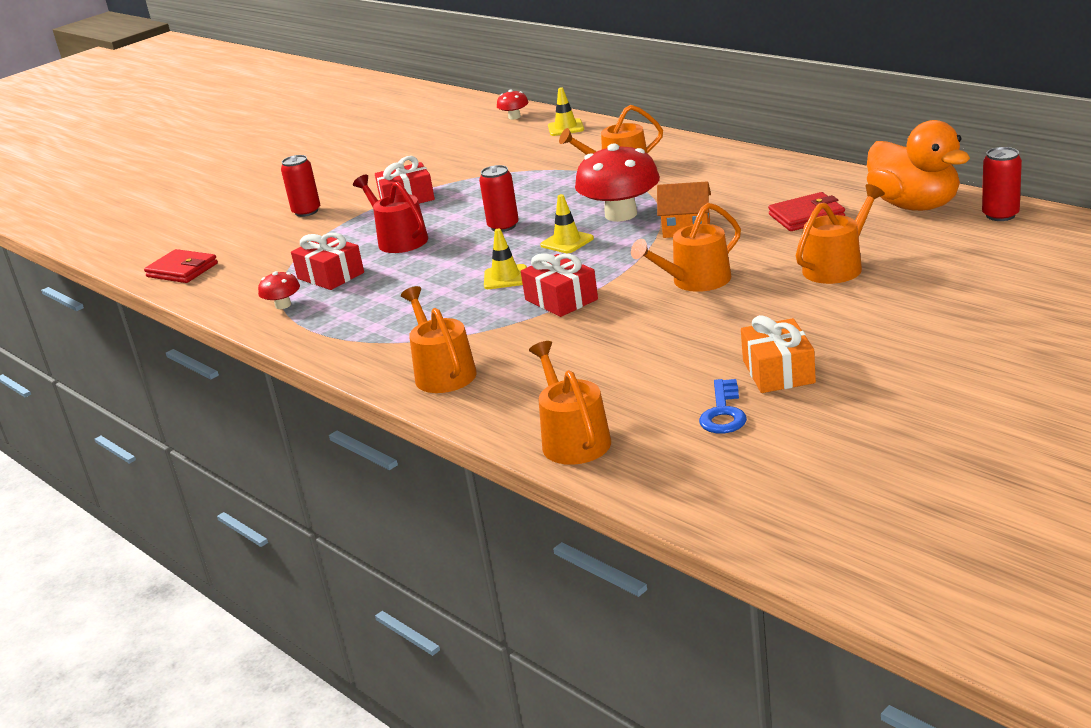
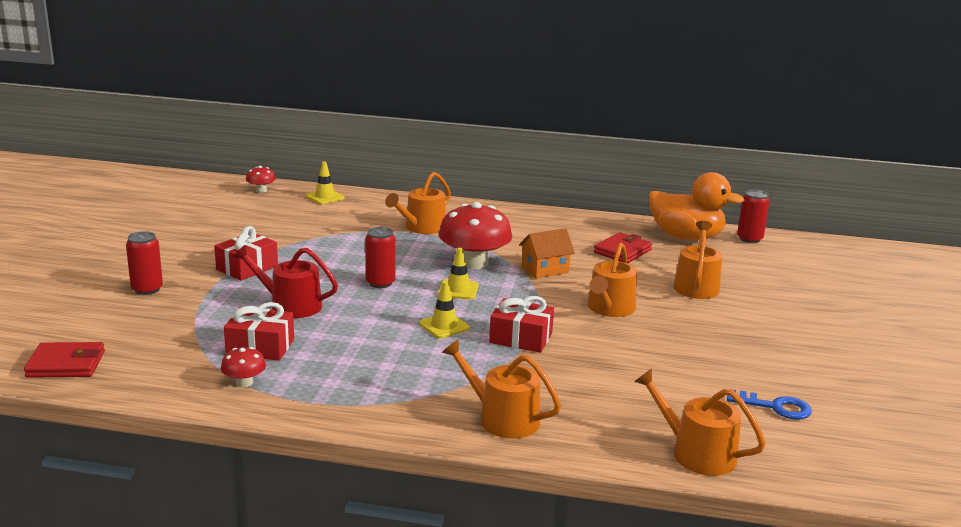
camera: 40 degrees left, 5 degrees down
blue key [699,379,747,433] -> blue key turned 45 degrees counterclockwise [727,389,812,420]
orange gift [741,315,816,393] -> none

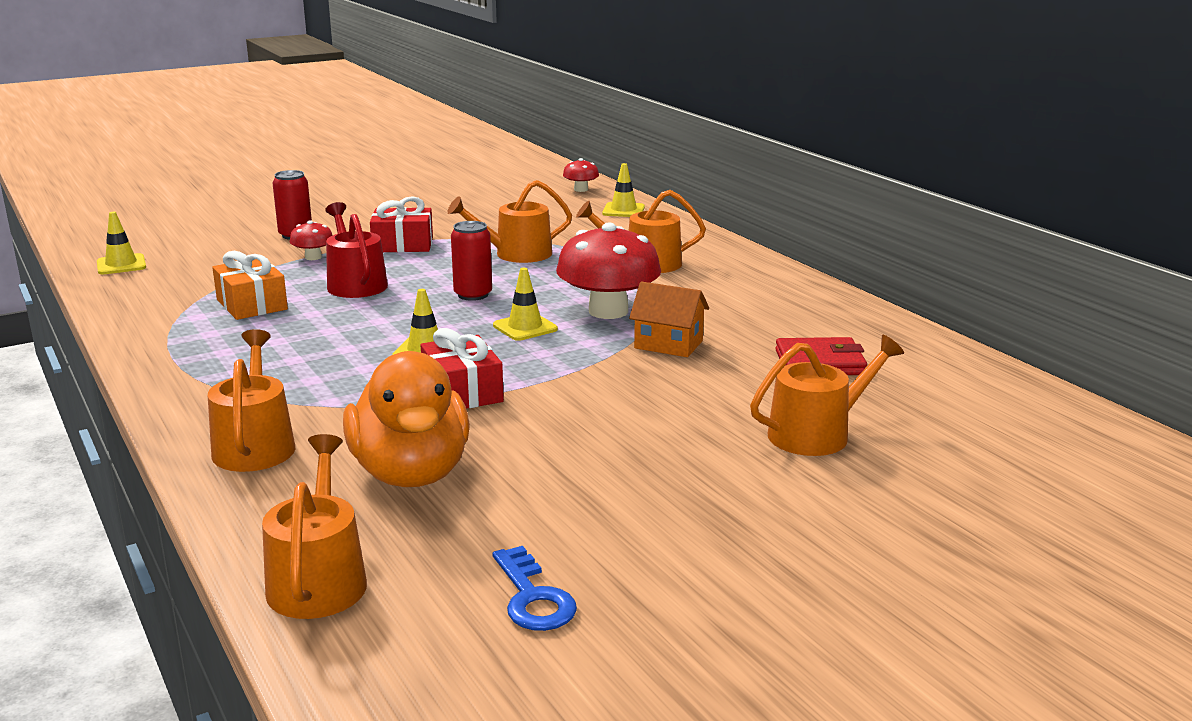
camera: 50 degrees right, 0 degrees up
red wallet [24,342,105,378] -> yellow traffic cone [97,212,146,274]
red mushroom [221,347,266,387] -> red mushroom moved to [290,221,333,260]
red gift [224,302,294,361] -> orange gift [212,251,288,320]
orange watering can [588,242,637,317] -> orange watering can moved to [448,180,572,263]
orange duck [649,172,745,241] -> orange duck moved to [343,351,470,487]
red can [737,190,770,243] -> none

